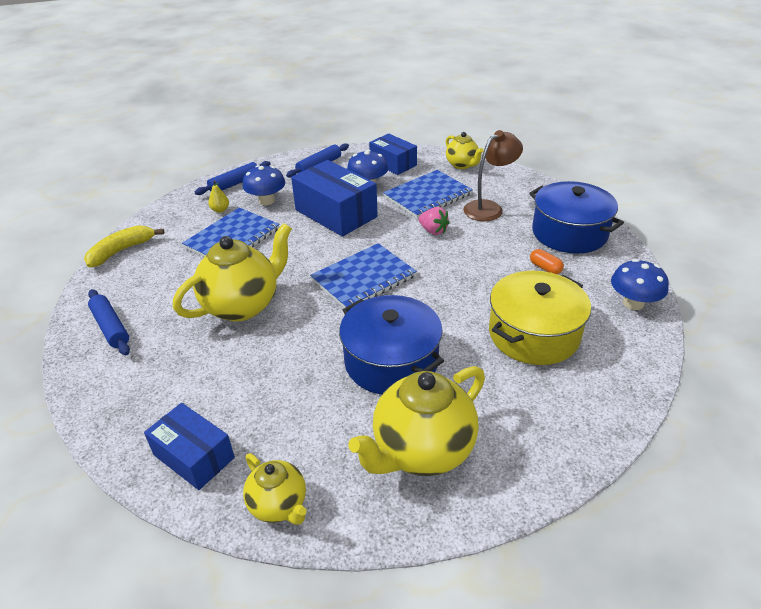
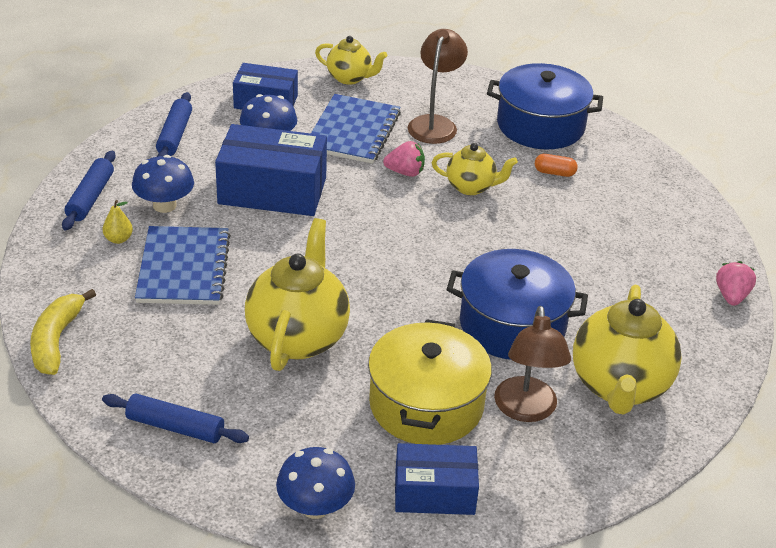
camera: 40 degrees left, 0 degrees up
yellow teapot [243,453,307,525] -> yellow teapot moved to [432,143,518,195]
blue notebook [310,243,417,308] -> none
yellow pot [489,271,591,365] -> yellow pot moved to [368,319,492,445]
blue mushroom [611,259,669,310] -> blue mushroom moved to [276,447,355,519]
none -> brown lamp [494,306,571,422]
none -> pink strawberry [716,261,756,306]

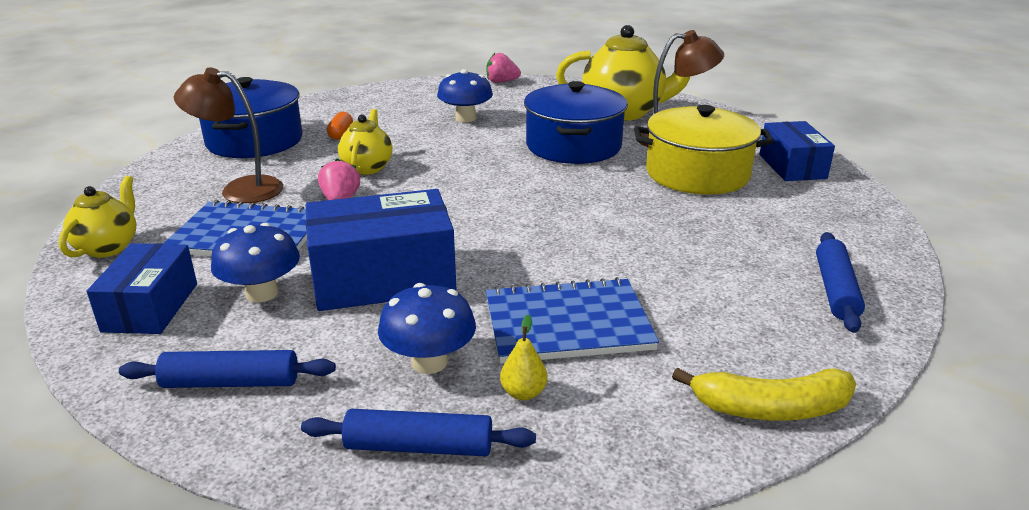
camera: 95 degrees left, 10 degrees down
blue box [215,124,327,216] -> blue box turned 75 degrees clockwise [306,189,457,311]
yellow teapot [245,218,350,371] -> none
blue mushroom [276,447,355,519] -> blue mushroom moved to [437,69,493,122]

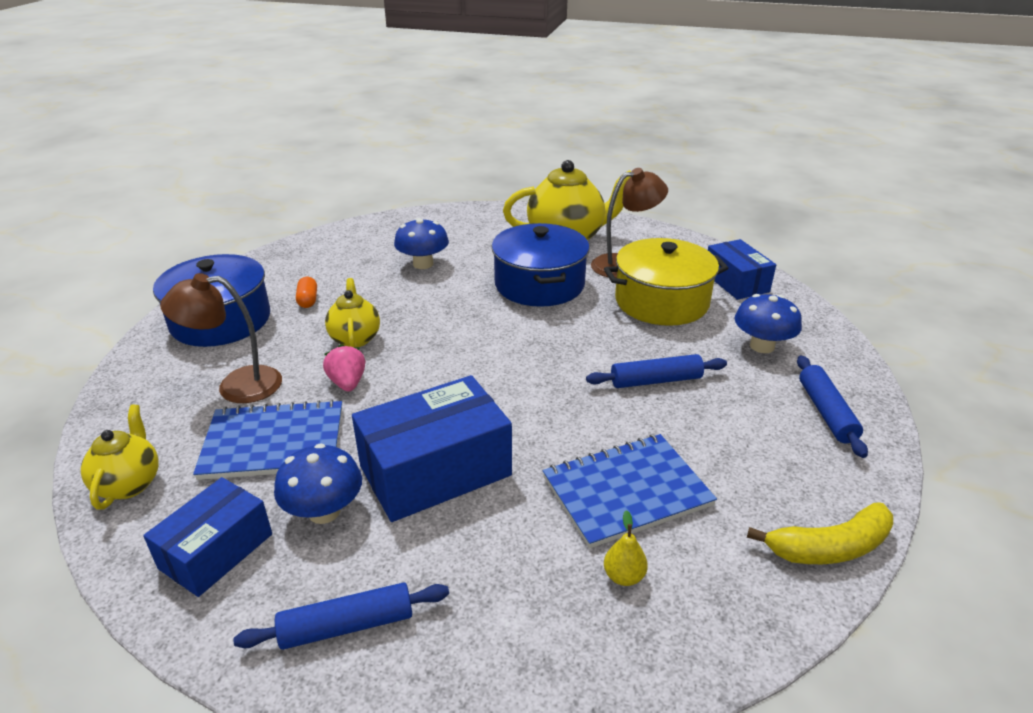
camera: 15 degrees left, 5 degrees up
blue box [87,243,197,334] -> blue box turned 45 degrees clockwise [143,477,272,597]
blue rolling pin [301,409,536,456] -> blue rolling pin moved to [586,354,727,388]
blue mushroom [378,283,476,374] -> blue mushroom moved to [734,294,802,353]
pink strawberry [486,53,521,83] -> none

